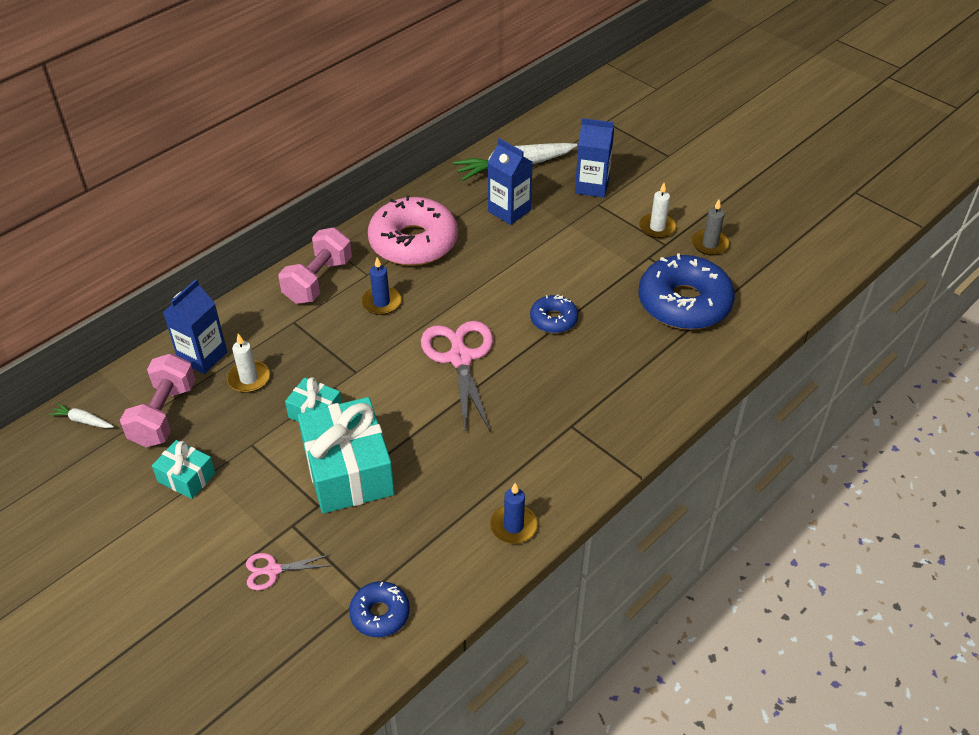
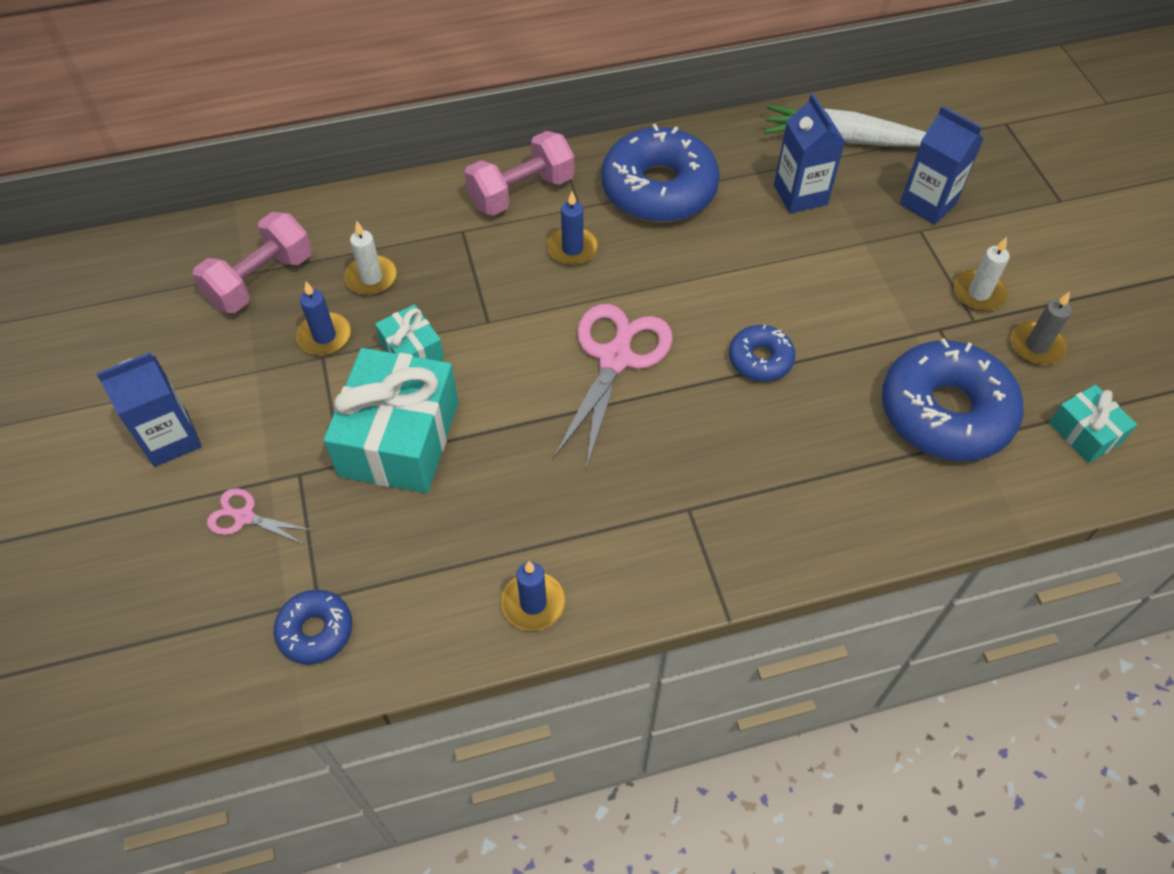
camera: 30 degrees right, 10 degrees up
white carrot [48,403,114,428] -> none
turquoise gift [152,440,216,499] -> turquoise gift moved to [1049,385,1137,463]
blue carton [163,279,227,374] -> blue carton moved to [96,352,202,467]
pink donut [368,195,458,266] -> blue donut [601,124,720,223]
none -> blue candle [296,282,351,355]

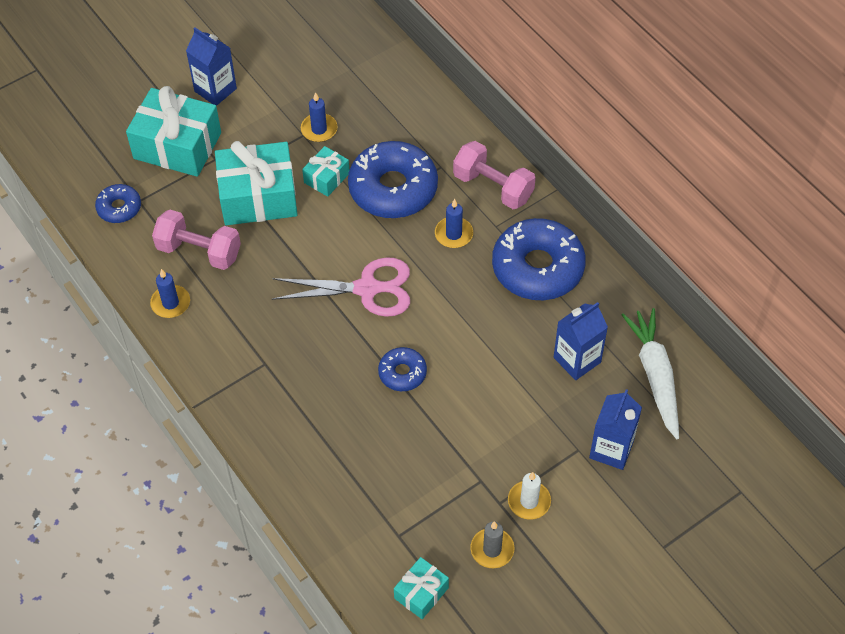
camera: 70 degrees right, 0 degrees up
pink dumbbell [192,212,312,313] -> pink dumbbell moved to [152,209,241,270]
pink scissors [207,488,313,545] -> turquoise gift [126,86,221,177]
white candle [344,221,397,295] -> none
blue donut [882,338,1024,461] -> blue donut moved to [348,141,438,218]

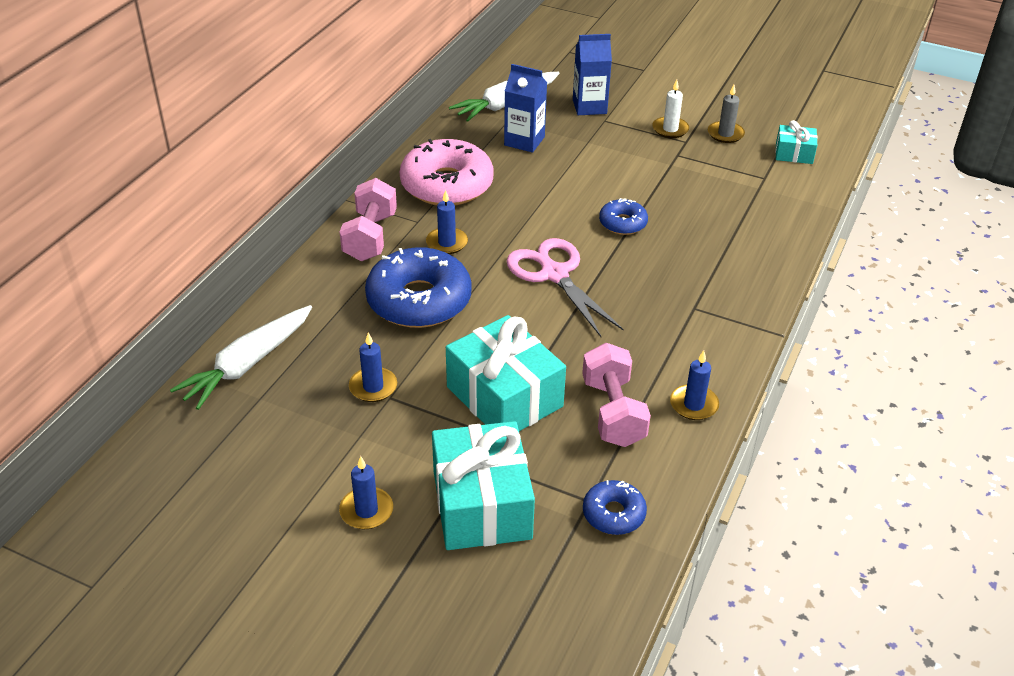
camera: 120 degrees left, 15 degrees down
blue carton [186,27,237,106] -> blue candle [339,456,393,529]
turquoise gift [302,146,349,197] -> none
blue donut [492,218,586,300] -> pink donut [400,139,494,205]
none -> white carrot [170,305,312,410]

